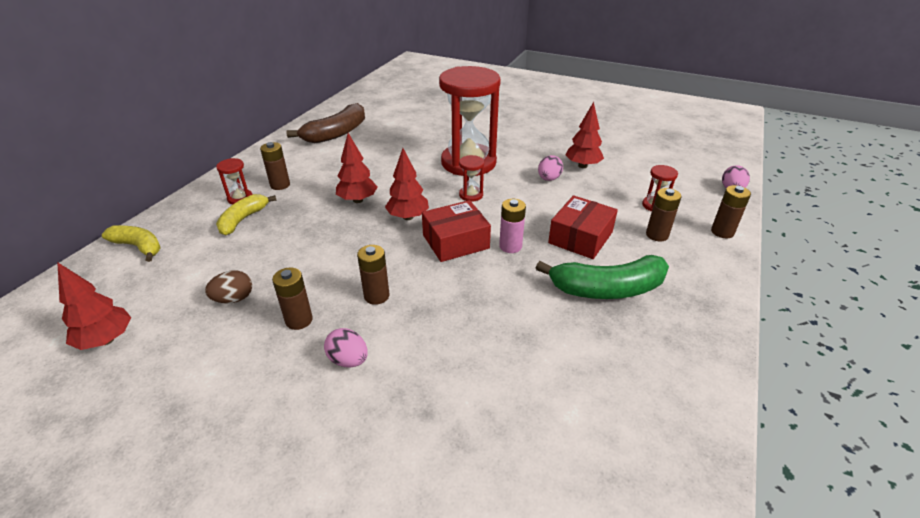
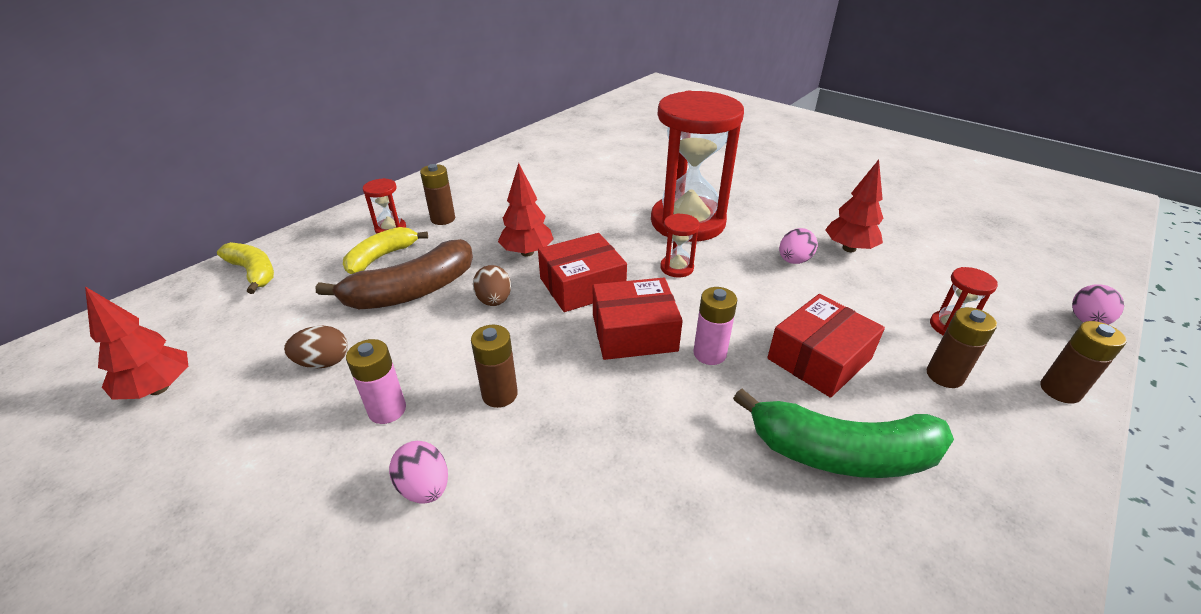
camera: 15 degrees right, 0 degrees up
brown battery [272,268,313,330] -> pink battery [346,339,406,424]
brown banana [286,103,365,143] -> brown banana moved to [316,239,473,309]
red tree [385,148,429,220] -> red box [538,233,627,312]
none -> brown egg [473,265,511,306]

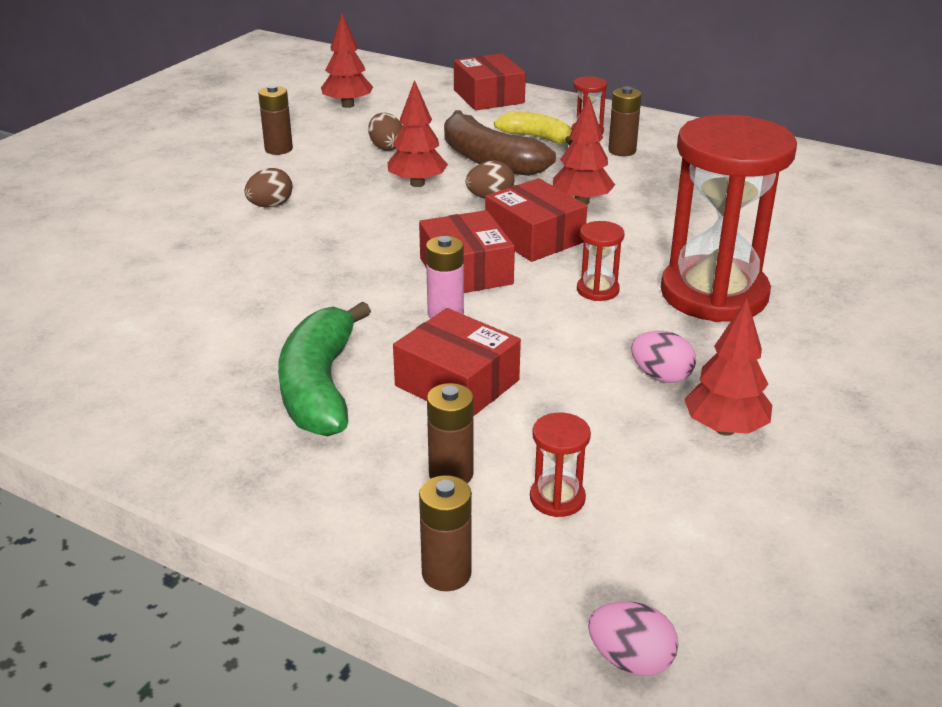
camera: 80 degrees right, 5 degrees down
yellow banana [217,242,274,294] -> red box [454,53,526,110]
pink battery [346,339,406,424] -> none
pink egg [389,441,448,504] -> brown egg [244,168,292,208]
brown battery [471,325,518,408] -> brown battery moved to [258,85,293,155]
none -> red tree [387,80,448,187]

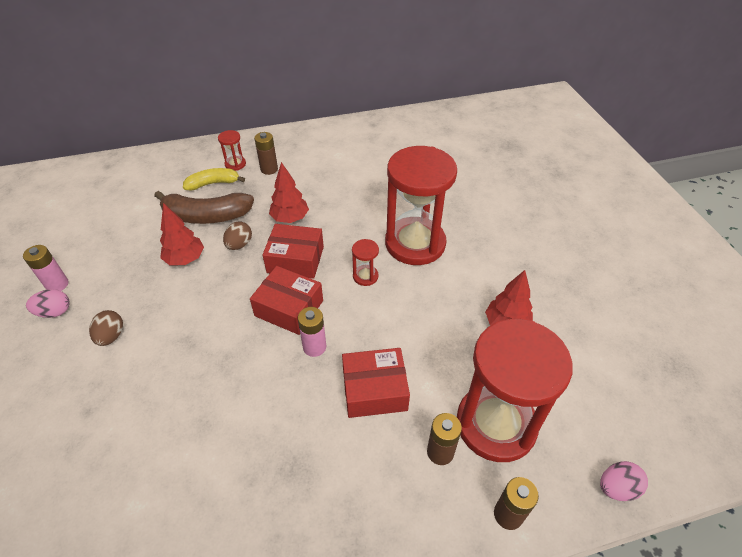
camera: 45 degrees left, 15 degrees up
brown battery [258,85,293,155] -> pink battery [23,245,69,291]
green banana [278,302,371,436] -> none
red tree [321,13,373,108] -> none
brown egg [368,113,403,151] -> none
red box [454,53,526,110] -> none
red hourglass [530,413,591,517] -> red hourglass [457,319,573,462], size x2.50
pink egg [631,331,696,383] -> pink egg moved to [26,289,70,318]

